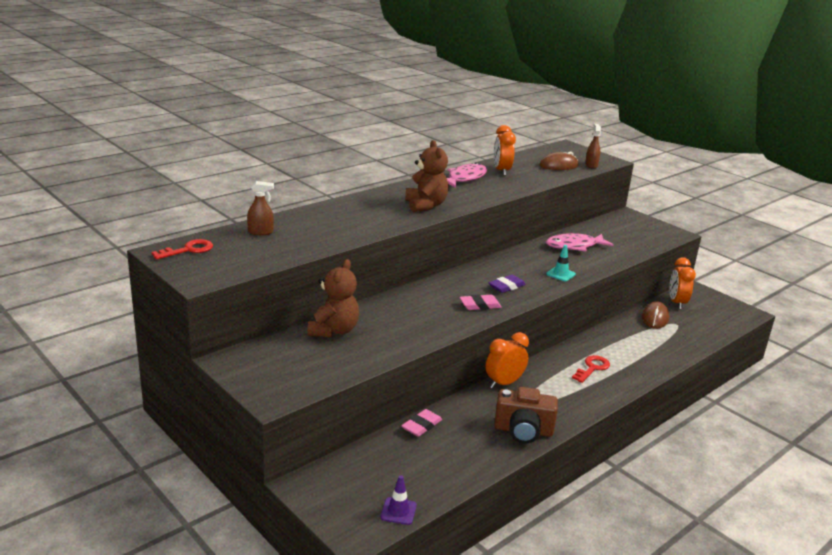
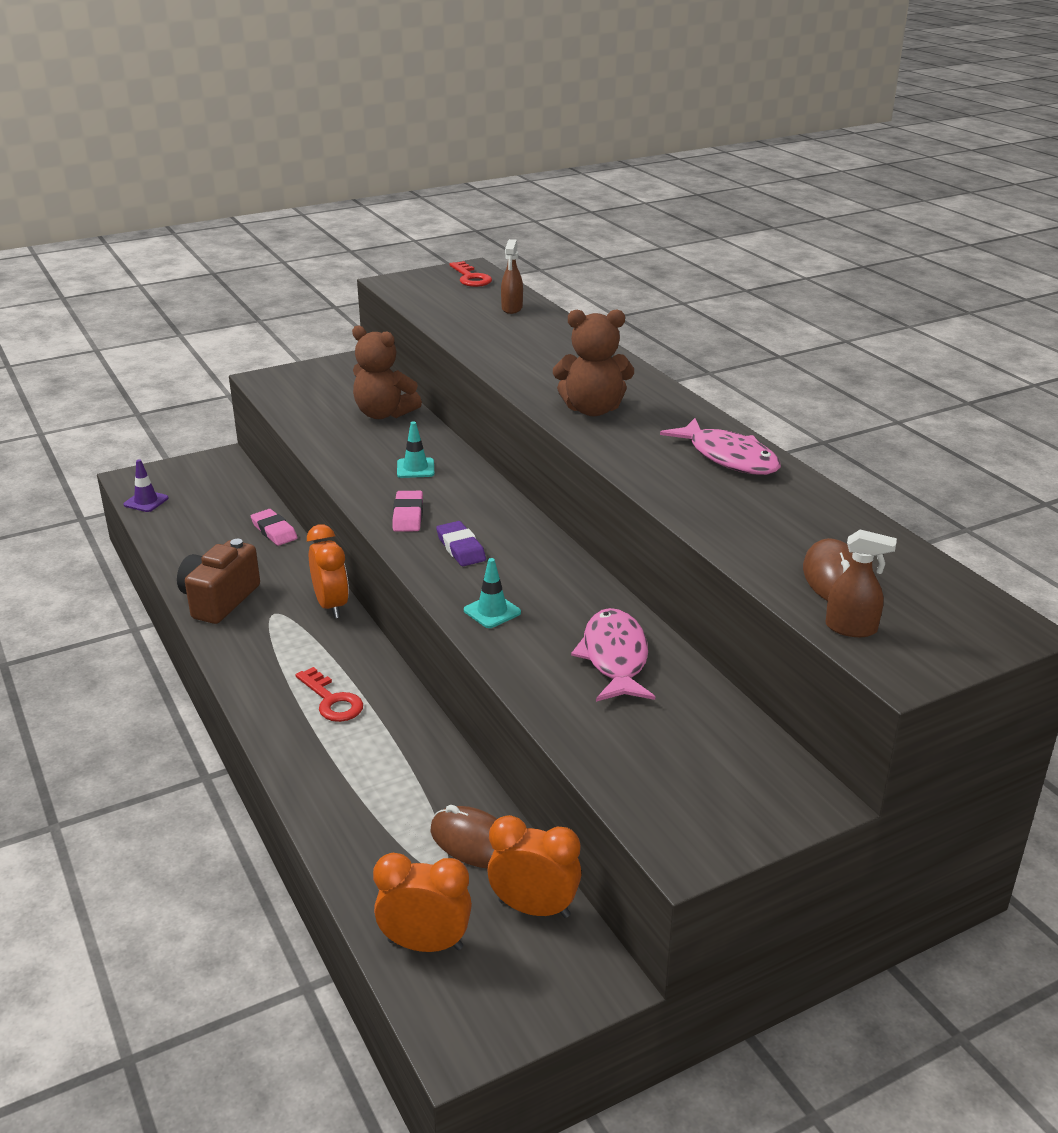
camera: 105 degrees right, 5 degrees up
orange clock [494,125,516,176] -> orange clock moved to [373,853,472,952]
none -> turquoise traffic cone [397,421,434,478]

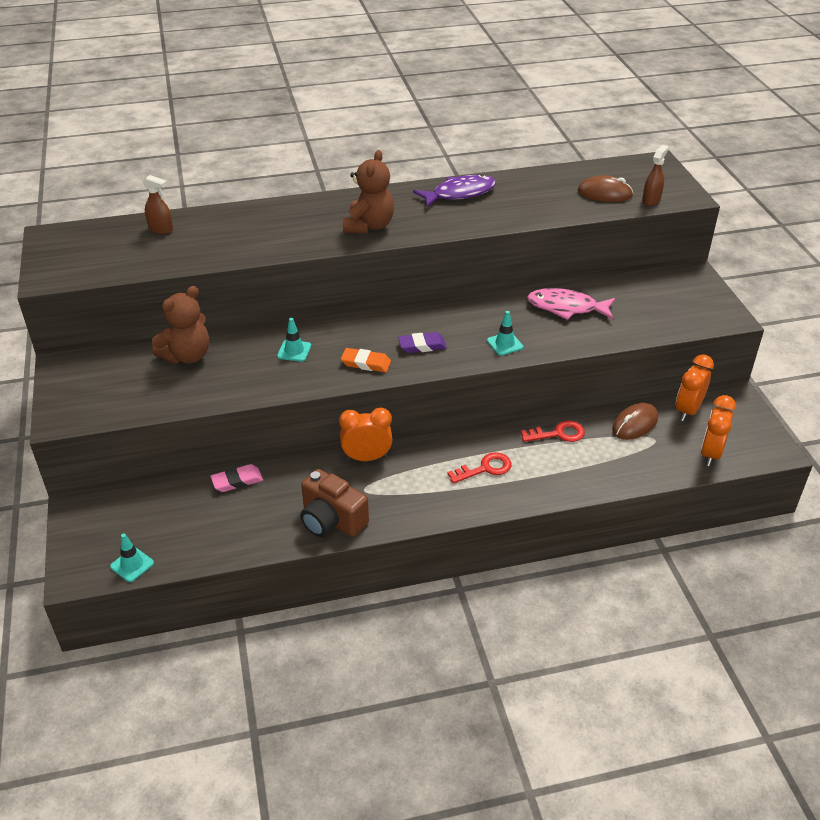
camera: 75 degrees left, 10 degrees up
purple traffic cone [124,459,168,512] -> turquoise traffic cone [110,534,154,582]
pink eraser [393,491,423,532] -> orange eraser [341,348,391,373]
red key [450,261,492,287] -> red key moved to [521,421,585,442]
pink fish [660,418,781,475] -> purple fish [413,174,496,207]

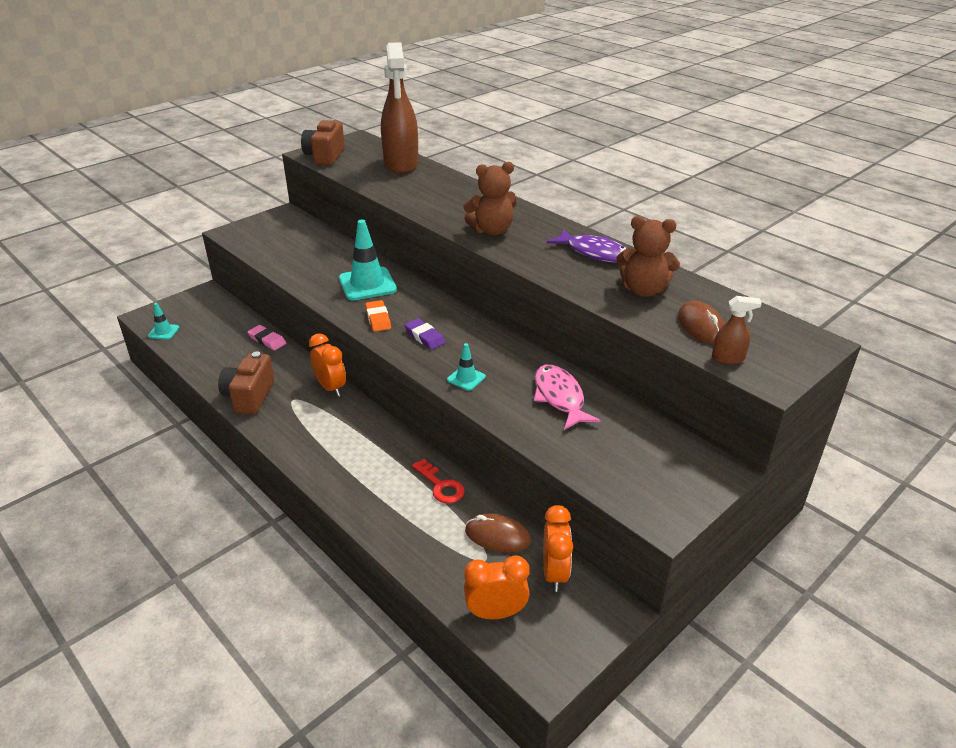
camera: 60 degrees right, 5 degrees down
brown spray bottle [143,175,173,234] -> brown spray bottle [381,42,419,174], size x2.42
brown teddy bear [152,286,209,364] -> brown teddy bear moved to [616,216,680,297]
turquoise traffic cone [277,318,311,362] -> turquoise traffic cone [339,220,397,301], size x1.98
red key [447,452,512,484] -> none
orange clock [676,354,714,421] -> orange clock turned 90 degrees clockwise [543,505,573,592]
none -> brown camera [301,119,345,166]

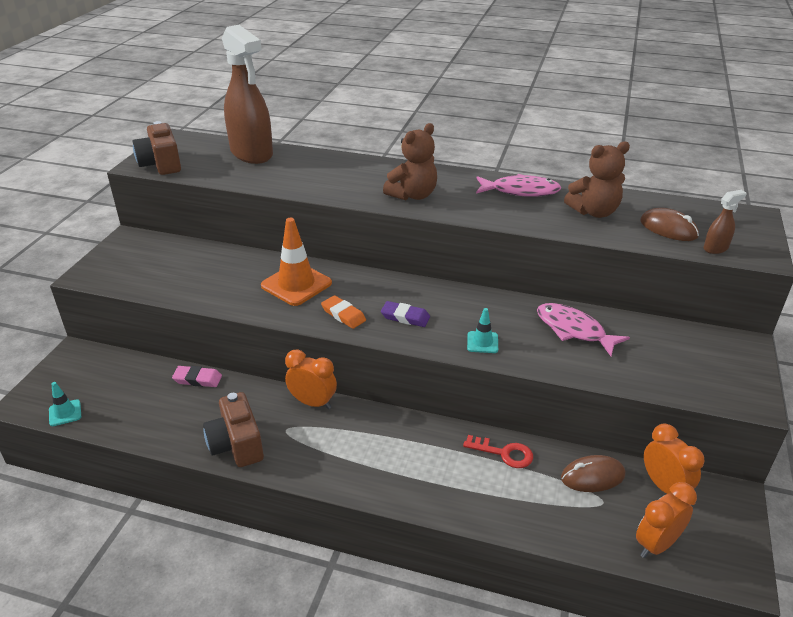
camera: 30 degrees left, 0 degrees up
turquoise traffic cone [339,220,397,301] -> orange traffic cone [261,218,332,306]
purple fish [546,228,627,263] -> pink fish [476,174,561,197]

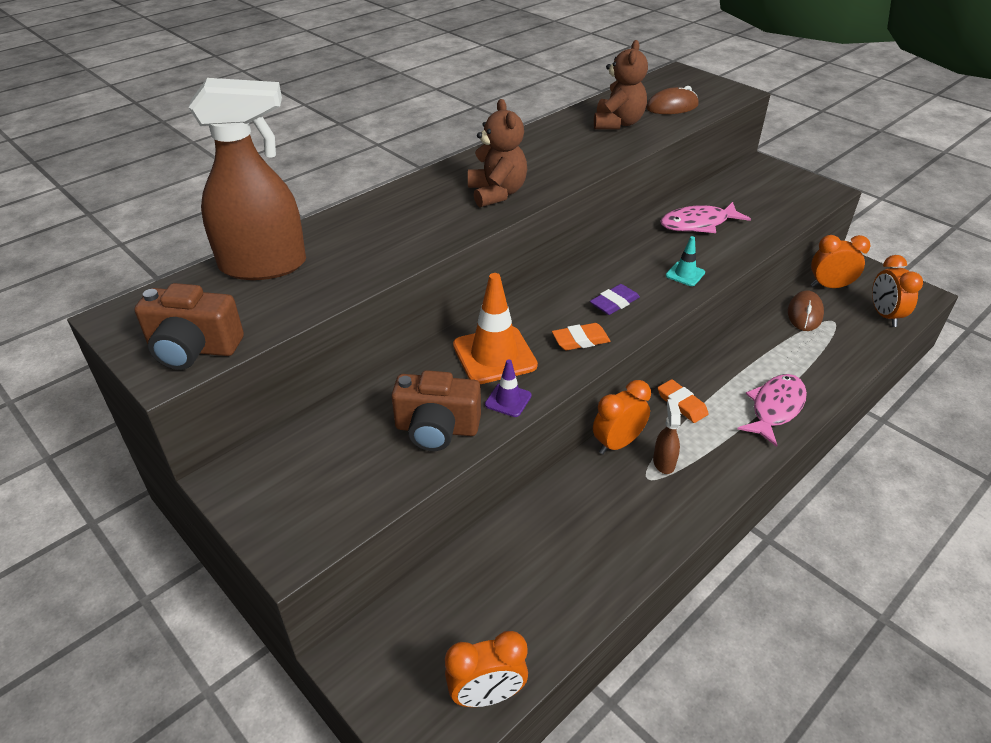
camera: 60 degrees left, 5 degrees up
turquoise traffic cone [49,382,81,426] -> orange clock [445,631,528,707]
pink eraser [172,366,222,387] -> none
brown camera [203,392,264,467] -> brown camera moved to [391,370,481,451]
red key [463,435,533,468] -> none
pink fish [476,174,561,197] -> pink fish moved to [737,374,807,447]
brown spray bottle [704,190,747,254] -> brown spray bottle moved to [653,399,681,474]
none -> purple traffic cone [485,359,532,417]
none -> orange eraser [658,379,709,423]

